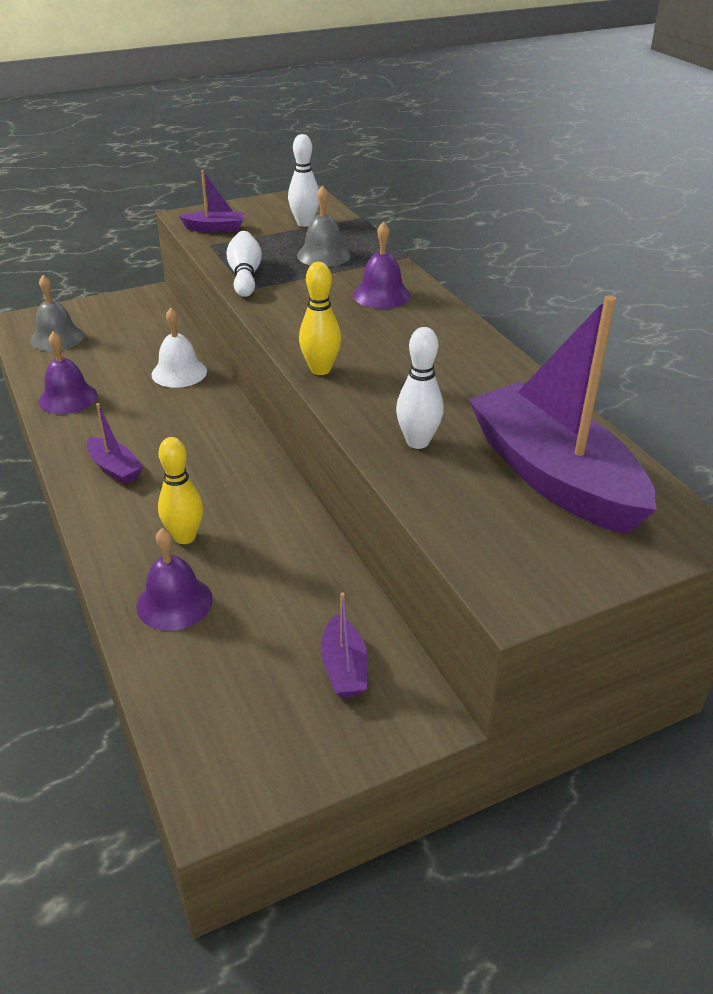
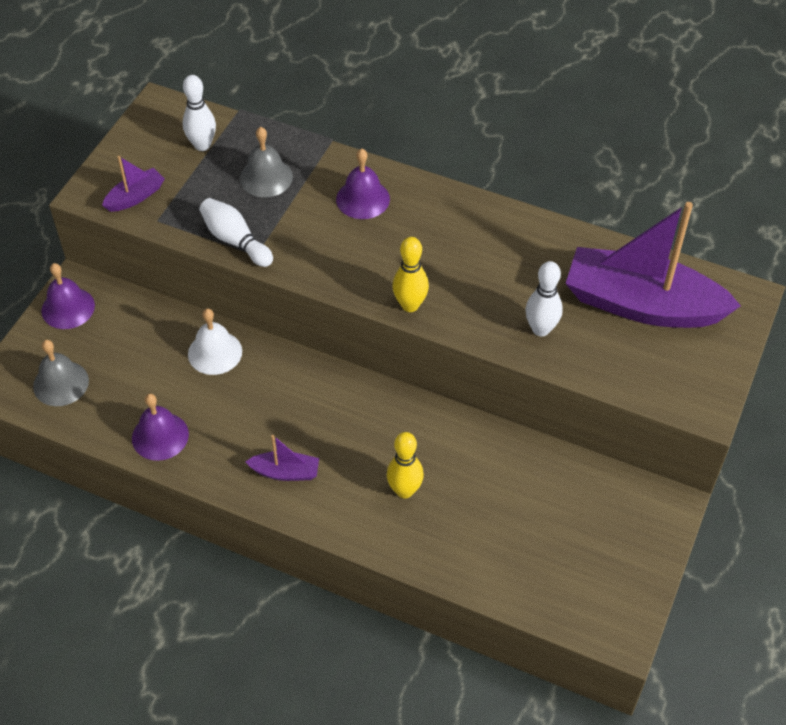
camera: 40 degrees left, 15 degrees up
purple bell [136,528,213,631] -> purple bell moved to [41,263,95,329]
purple boat [321,592,368,698] -> none

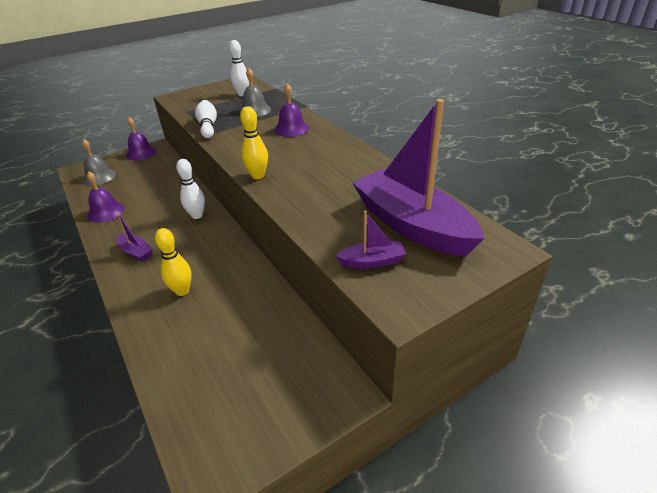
camera: 35 degrees right, 15 degrees down
purple boat [102,156,165,212] -> purple boat moved to [335,210,406,269]
white bell [188,309,242,375] -> none
white bowling pin [525,261,563,337] -> white bowling pin moved to [176,159,205,219]

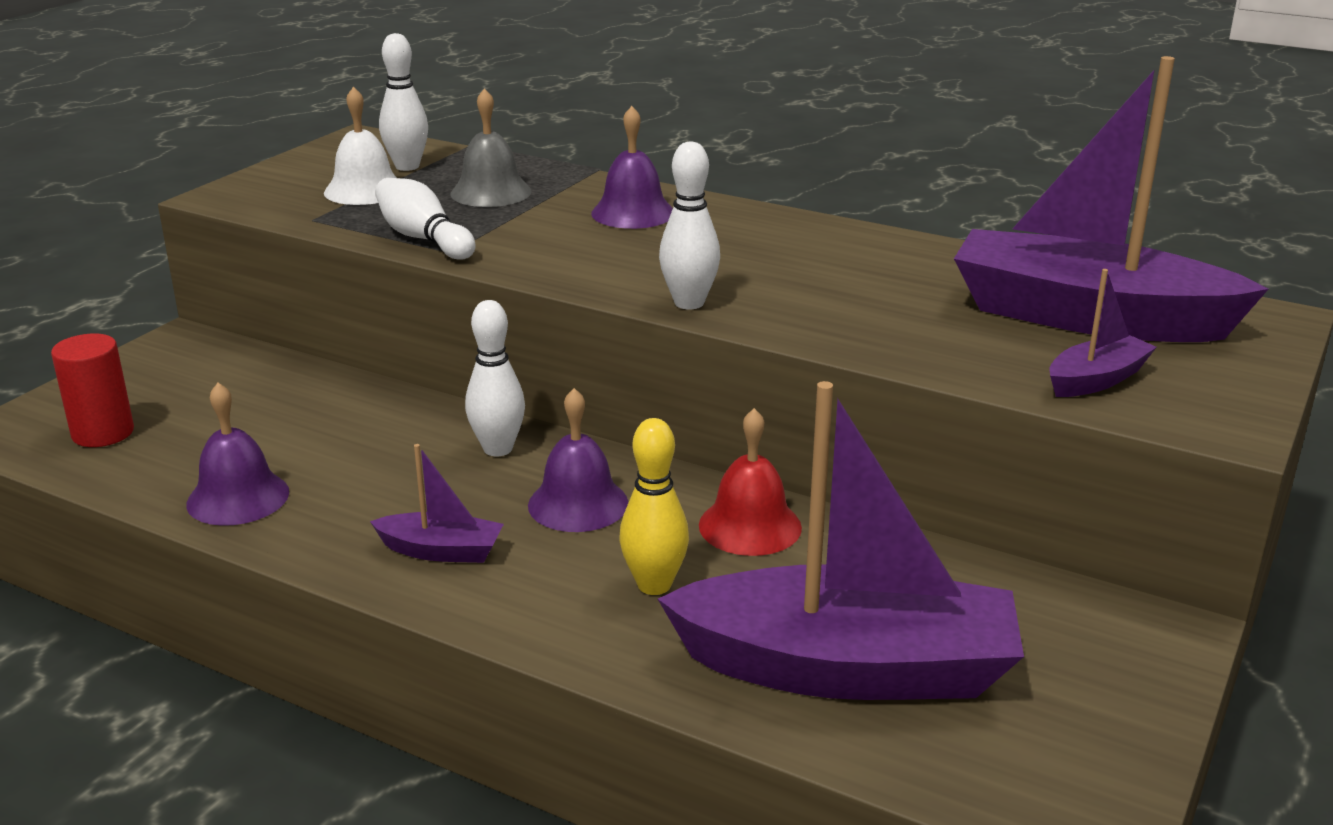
camera: 30 degrees left, 10 degrees down
grey bell [82,139,116,185] -> red cylinder [51,333,134,447]
purple bell [126,117,156,161] -> purple bell moved to [528,388,628,532]
yellow bowling pin [240,106,268,179] -> white bowling pin [659,142,720,309]
none -> white bell [324,86,397,205]
none -> purple boat [658,381,1024,700]
none -> red bell [699,408,802,556]

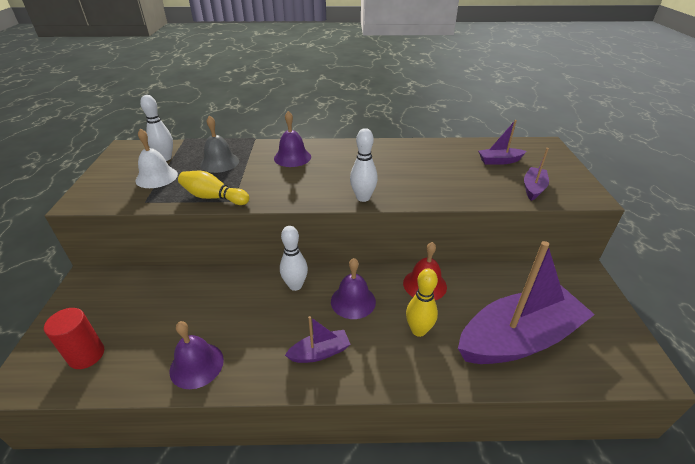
camera: 30 degrees left, 10 degrees up
white bowling pin [375,178,475,260] -> yellow bowling pin [178,171,249,205]
purple boat [954,56,1268,342] -> purple boat [478,120,527,165], size x0.43

